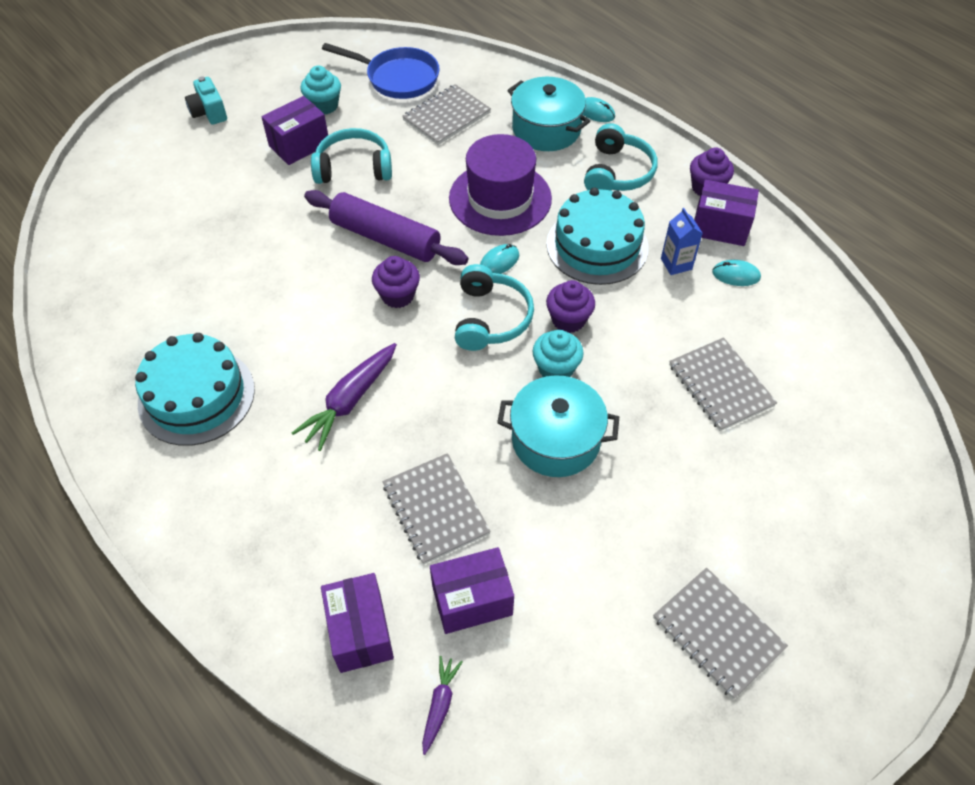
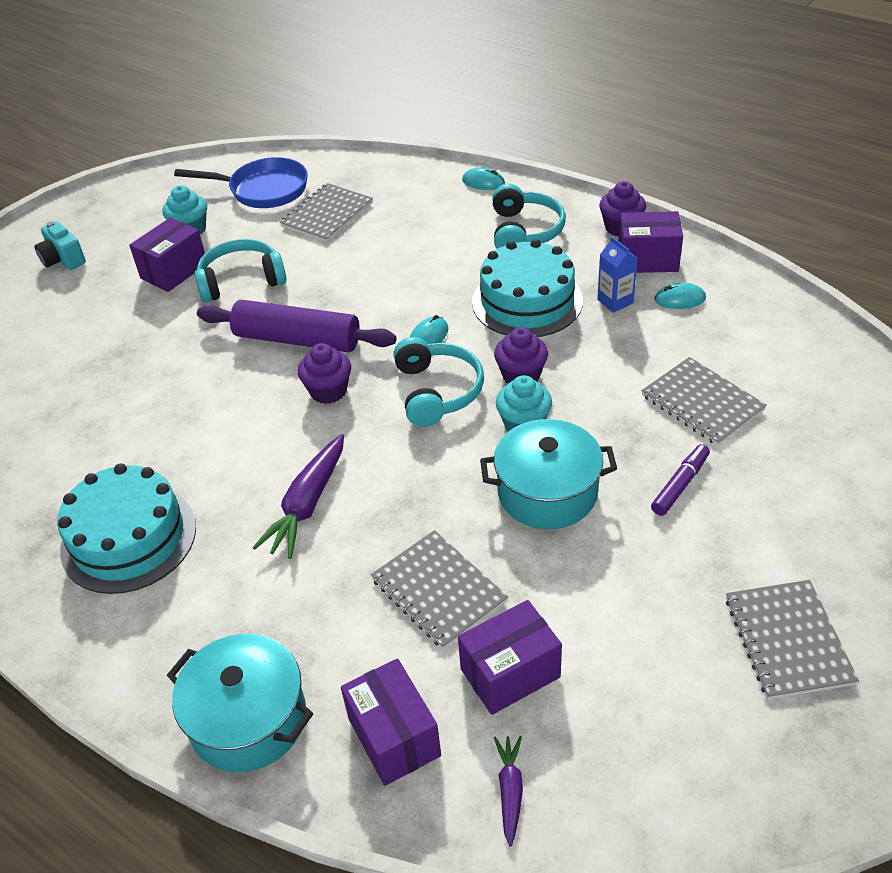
camera: 10 degrees left, 10 degrees down
purple hat [449,134,552,236] -> none
turquoise pot [507,77,590,151] -> turquoise pot moved to [167,634,313,772]
grey notebook [653,567,788,699] -> grey notebook turned 45 degrees clockwise [726,580,859,699]
none -> purple marker [651,444,710,516]

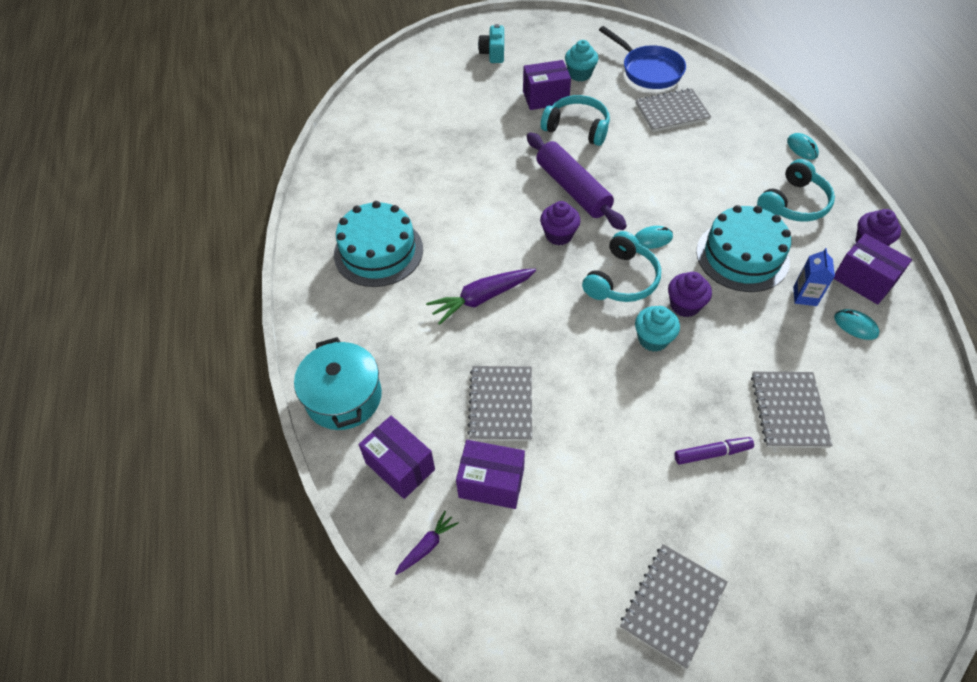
camera: 40 degrees right, 10 degrees up
purple box [341,658,441,786] -> purple box turned 60 degrees counterclockwise [359,416,435,499]
turquoise pot [480,419,617,529] -> none

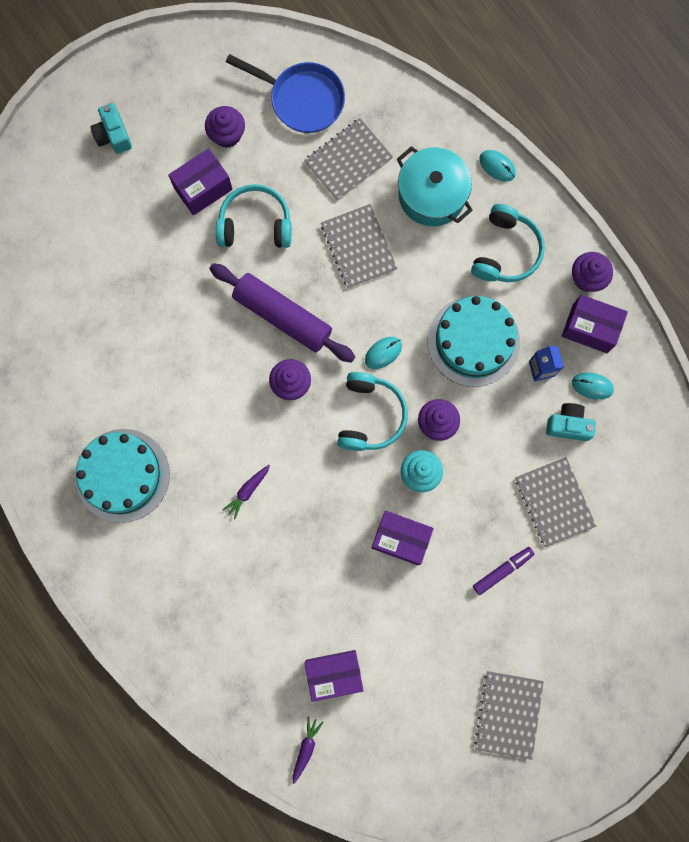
camera: 25 degrees left, 25 degrees up
turquoise pot [294,337,382,430] -> turquoise pot moved to [397,146,473,226]
purple box [359,416,435,499] -> purple box moved to [372,511,434,565]
purple carrot [426,269,536,325] -> purple carrot [222,465,270,520], size x0.55
grey notebook [467,366,532,441] -> grey notebook moved to [321,204,397,288]
turquoise cupcake [565,40,598,81] -> purple cupcake [205,106,245,148]
none -> turquoise camera [546,403,596,441]

